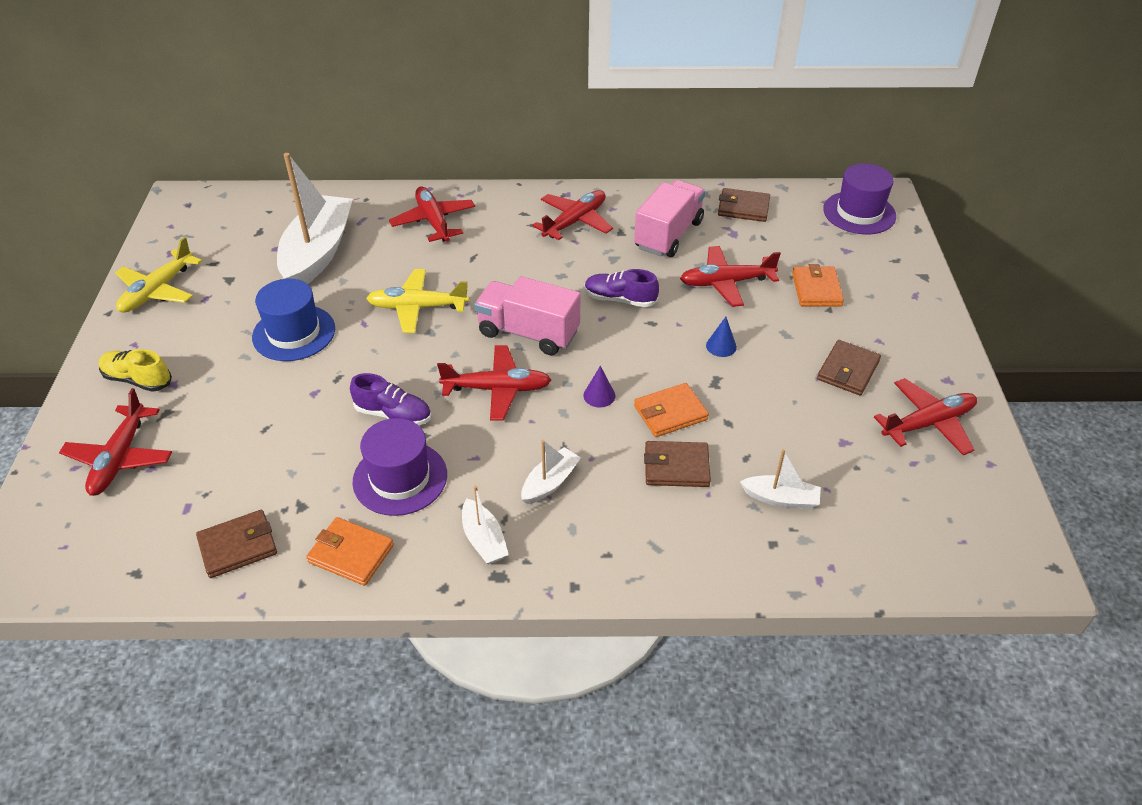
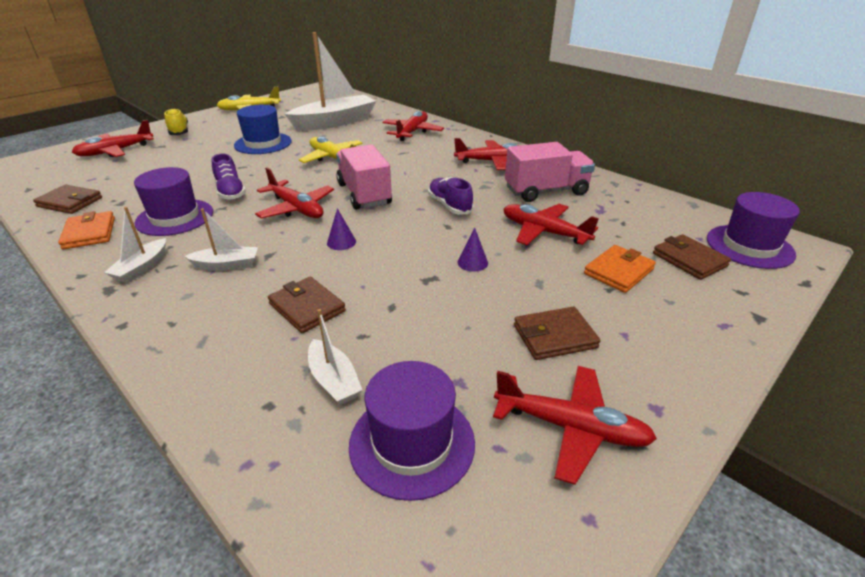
camera: 45 degrees right, 10 degrees down
orange wallet [634,383,709,437] -> none
blue cone [706,317,737,357] -> purple cone [458,228,488,272]
brown wallet [718,188,770,222] -> brown wallet moved to [653,234,731,280]
none -> purple hat [349,361,475,501]

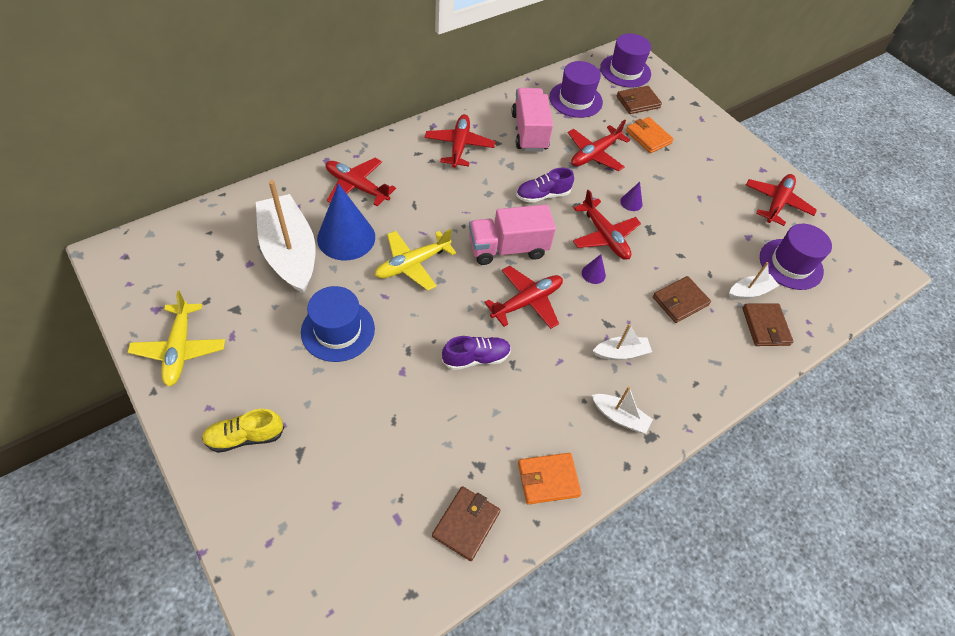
camera: 85 degrees left, 20 degrees up
red plane [72,120,154,157] -> red plane moved to [573,190,641,260]
purple hat [134,167,213,236] -> purple hat moved to [549,61,603,118]
white boat [184,208,258,271] -> white boat turned 75 degrees clockwise [593,324,652,360]
brown wallet [514,307,601,360] -> brown wallet moved to [742,303,794,346]
none -> blue cone [317,183,375,260]

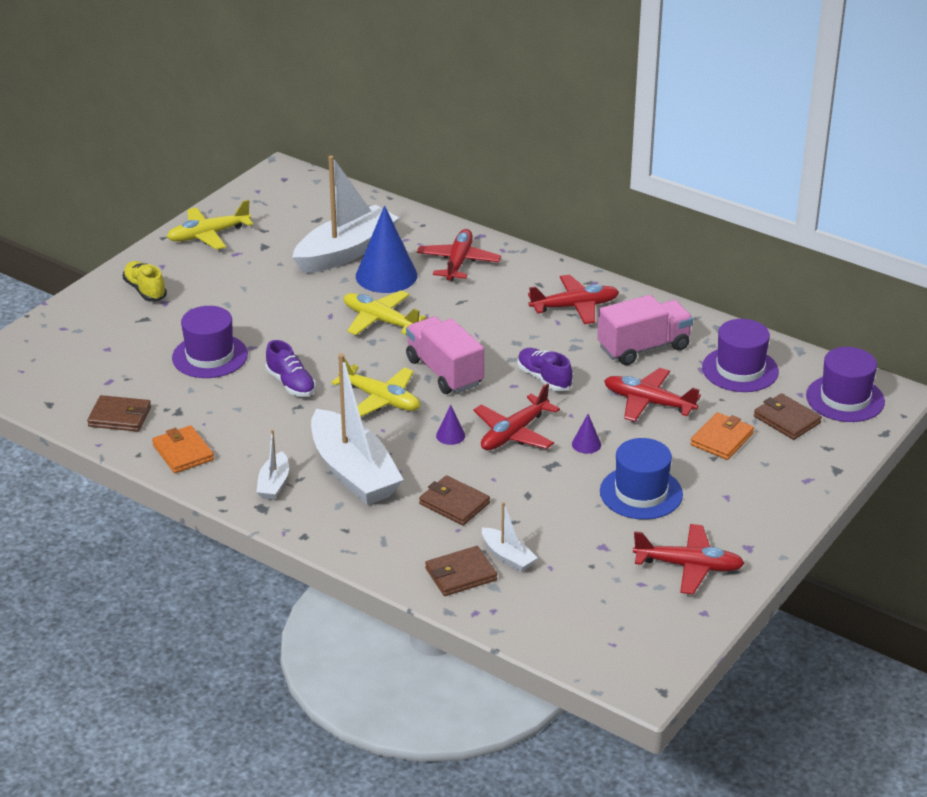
camera: 75 degrees right, 20 degrees down
blue hat [301,286,375,362] -> blue hat moved to [600,438,683,520]
red plane [484,266,563,329] -> yellow plane [331,358,420,417]
white boat [593,324,652,360] -> white boat [311,353,404,505], size x2.17
purple hat [760,224,832,290] -> purple hat moved to [172,306,248,378]

